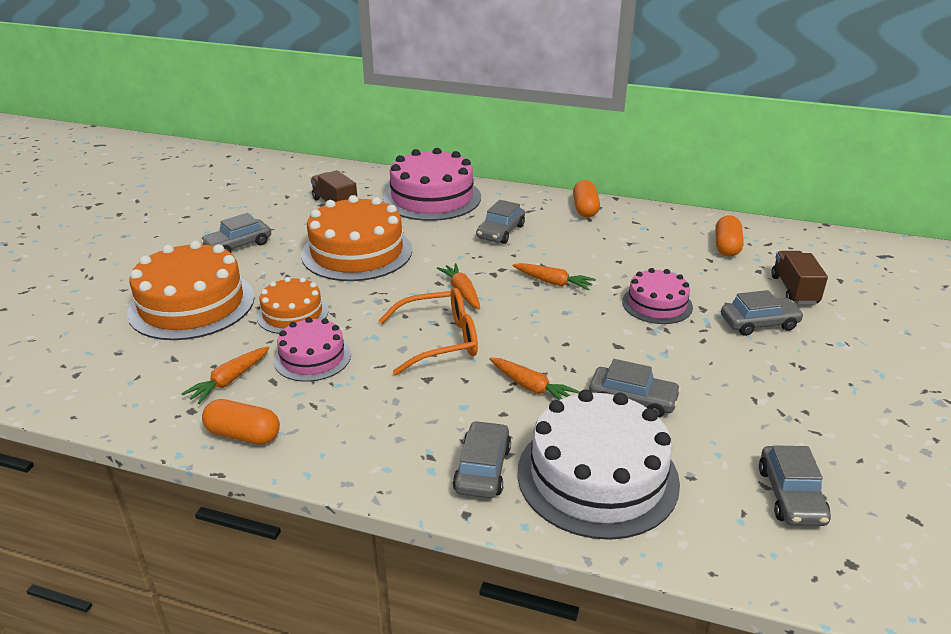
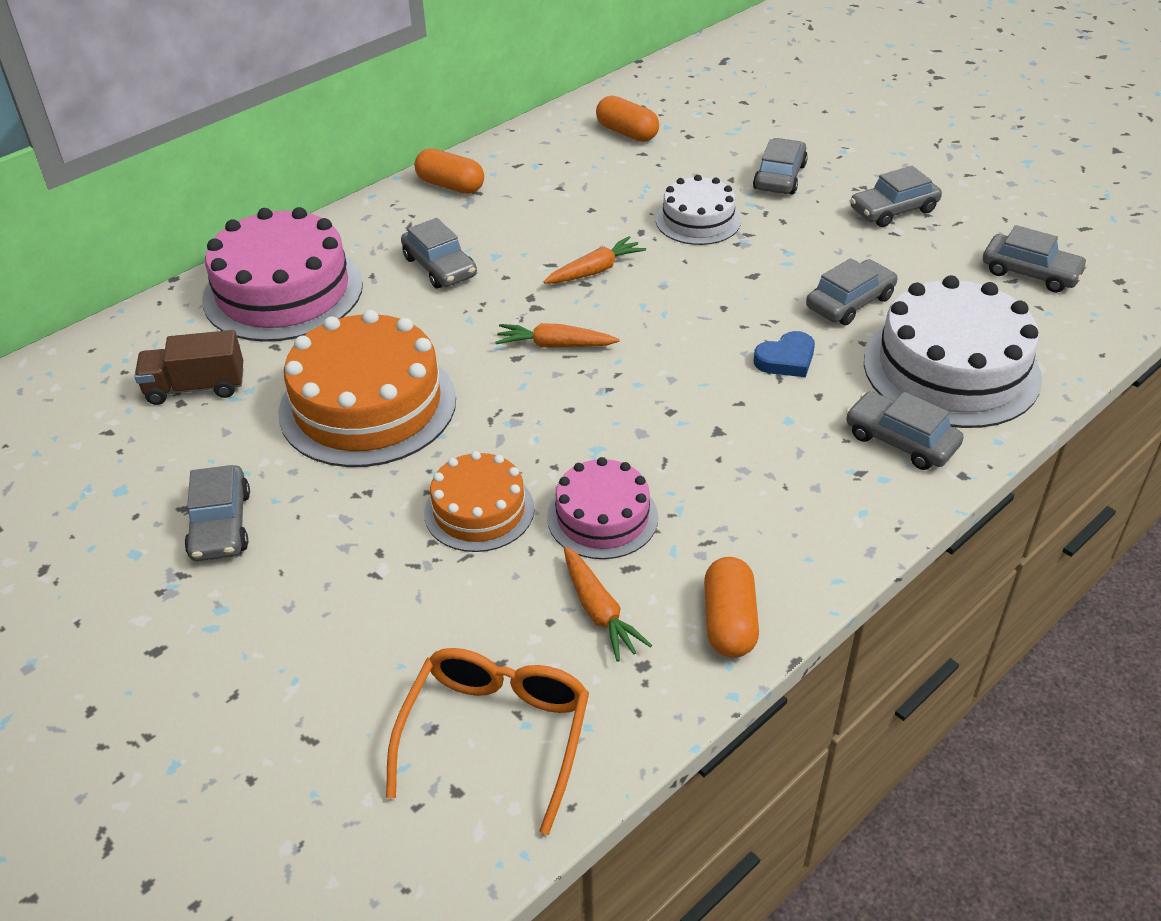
camera: 60 degrees left, 10 degrees up
orange cake [127,241,255,340] -> none
orange capsule [202,399,280,445] -> orange capsule turned 45 degrees counterclockwise [704,557,759,658]
orange glasses [379,288,478,375] -> orange glasses moved to [386,648,589,835]
orange carrot [489,358,580,400] -> blue heart [754,331,815,377]
pink cake [622,268,693,324] -> white cake [656,175,741,245]
brown truck [771,251,828,304] -> none
none -> grey car [850,166,942,227]

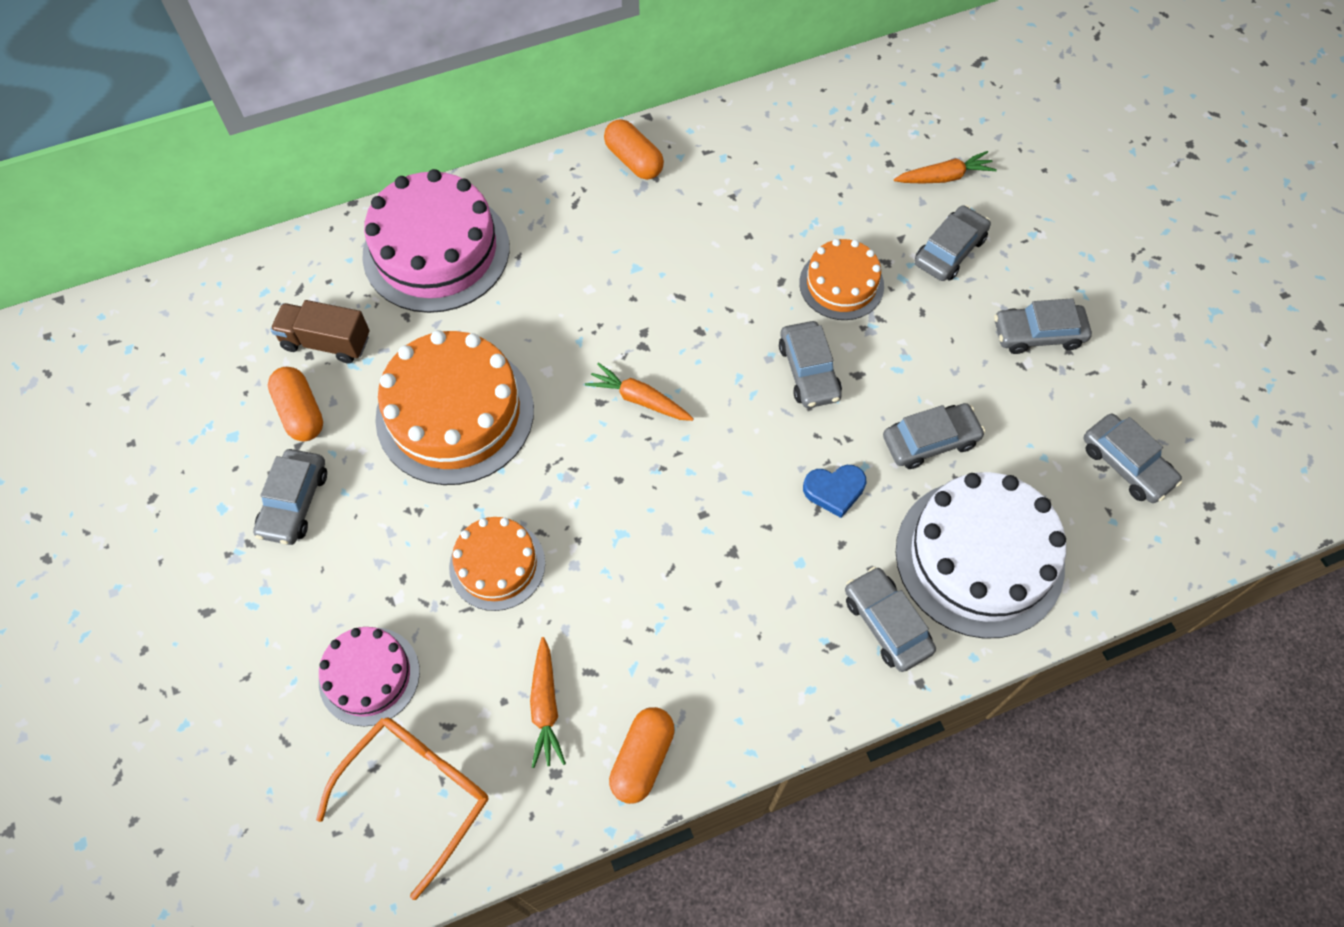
camera: 20 degrees right, 20 degrees up
grey car [401,218,477,289] -> grey car moved to [779,321,842,408]
orange carrot [543,236,646,284] -> orange carrot moved to [894,151,997,184]
pink cake [547,457,658,559] -> pink cake moved to [319,627,420,726]
orange capsule [596,96,659,142] -> orange capsule moved to [268,367,323,441]
white cake [656,175,741,245] -> orange cake [799,239,884,320]

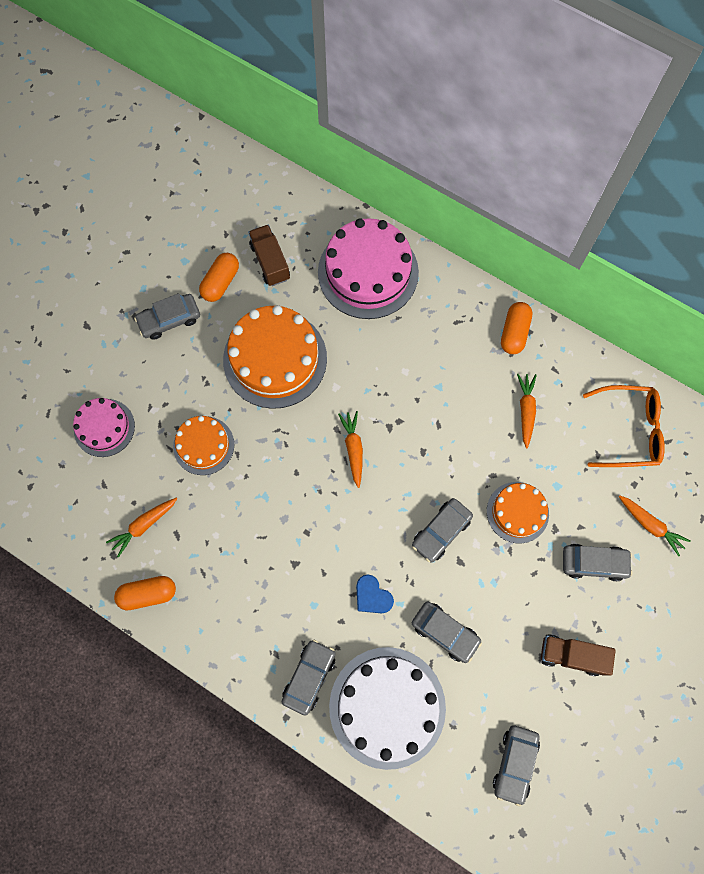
camera: 55 degrees right, 10 degrees up
orange glasses [316,718,489,900] -> orange glasses moved to [583,385,665,467]
grey car [994,298,1092,354] -> brown truck [541,634,616,676]
none -> orange carrot [517,374,537,448]

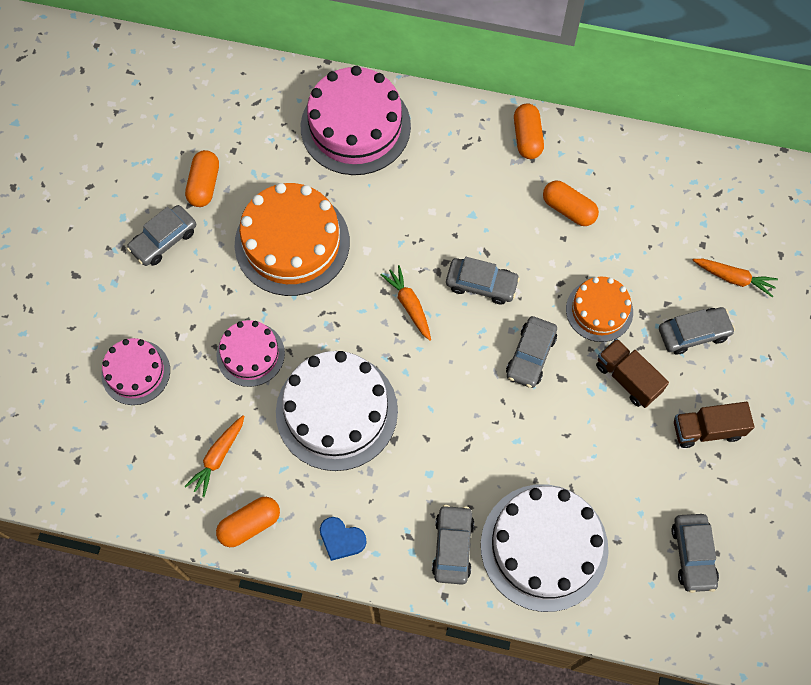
camera: 20 degrees left, 5 degrees down
orange cake [173,416,234,475] -> pink cake [216,320,285,387]
brown truck [248,225,290,286] -> brown truck moved to [596,339,669,408]
blue heart [356,575,394,613] -> blue heart moved to [320,517,367,561]
grey car [412,601,482,663] -> grey car moved to [446,257,520,304]
orange carrot [517,374,537,448] -> orange capsule [543,180,599,226]
orange glasses [583,385,665,467] -> none
none -> white cake [276,351,398,471]

